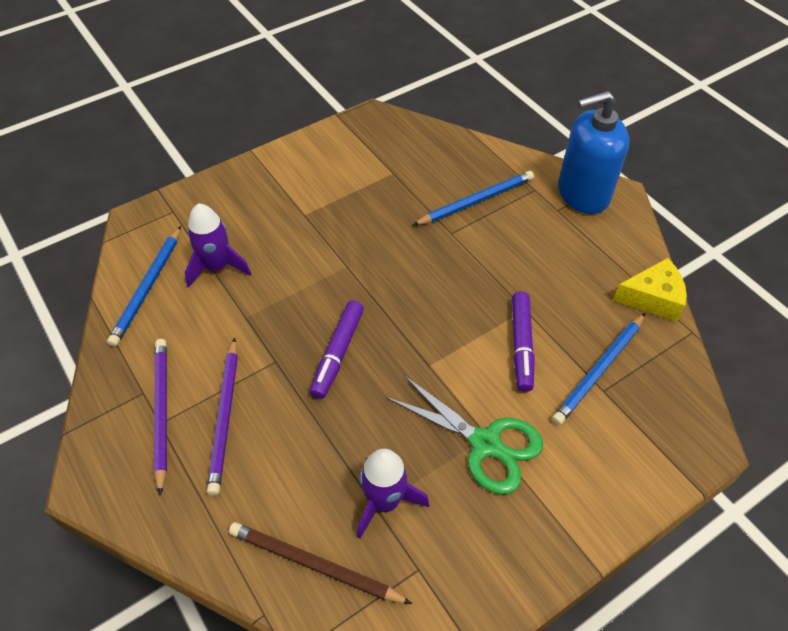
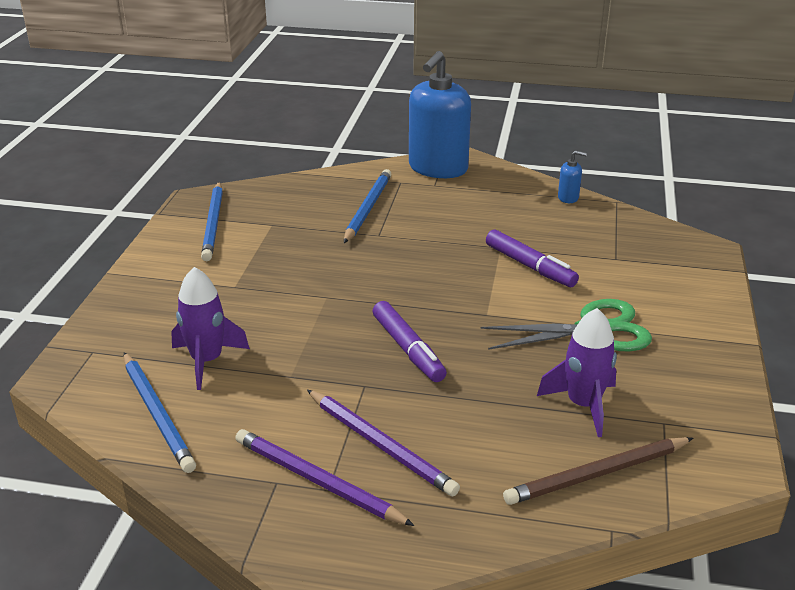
camera: 45 degrees left, 20 degrees down
blue pencil [552,313,645,425] -> blue pencil moved to [201,182,223,261]
yellow cheese [613,258,687,322] -> blue soap dispenser [558,151,587,203]

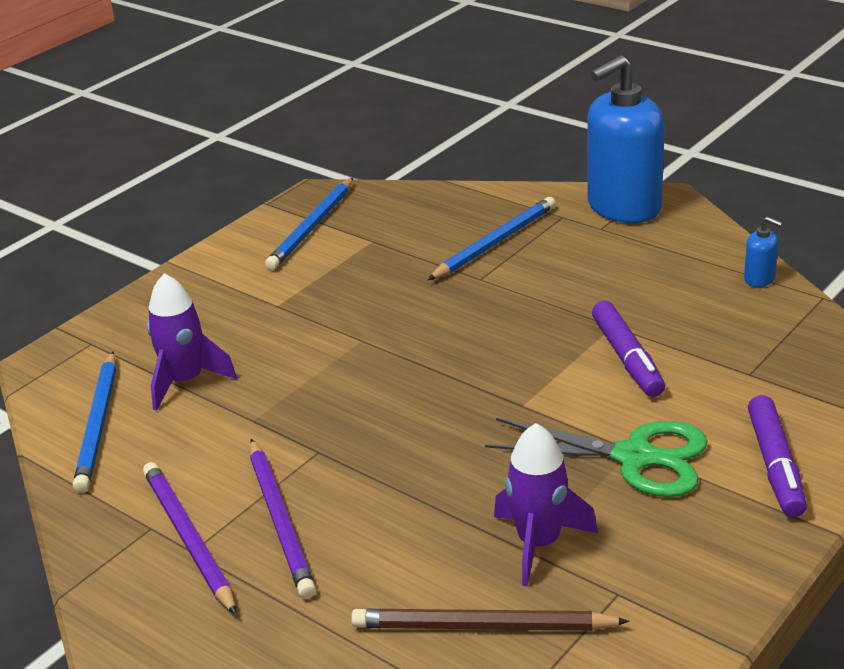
camera: 30 degrees right, 0 degrees up
purple marker [373,301,447,382] -> purple marker moved to [748,395,807,517]

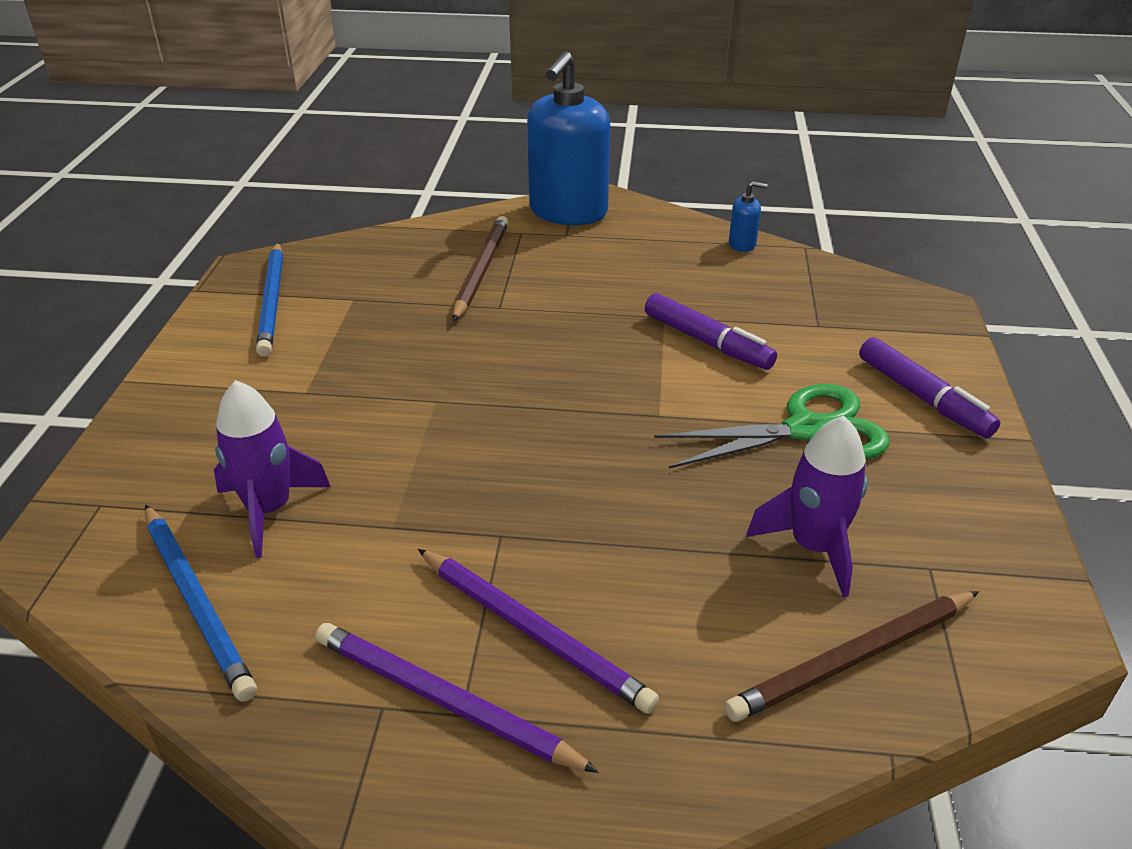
camera: 35 degrees left, 5 degrees up
blue pencil [428,197,556,280] -> brown pencil [453,216,509,322]

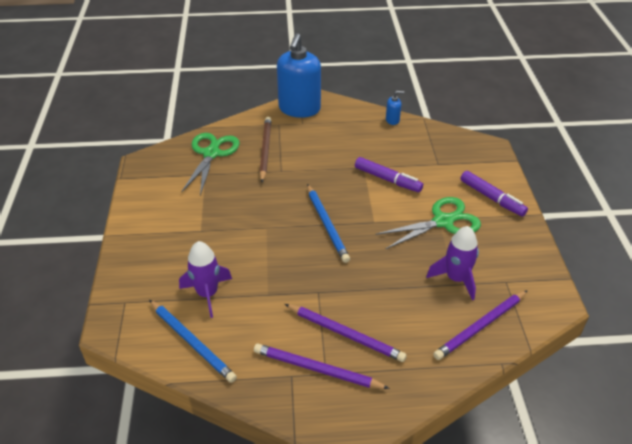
camera: 10 degrees left, 5 degrees up
blue pencil [256,242,283,357] -> blue pencil moved to [307,184,350,263]
brown pencil [724,591,979,722] -> purple pencil [433,290,528,360]
none -> green scissors [181,133,240,196]

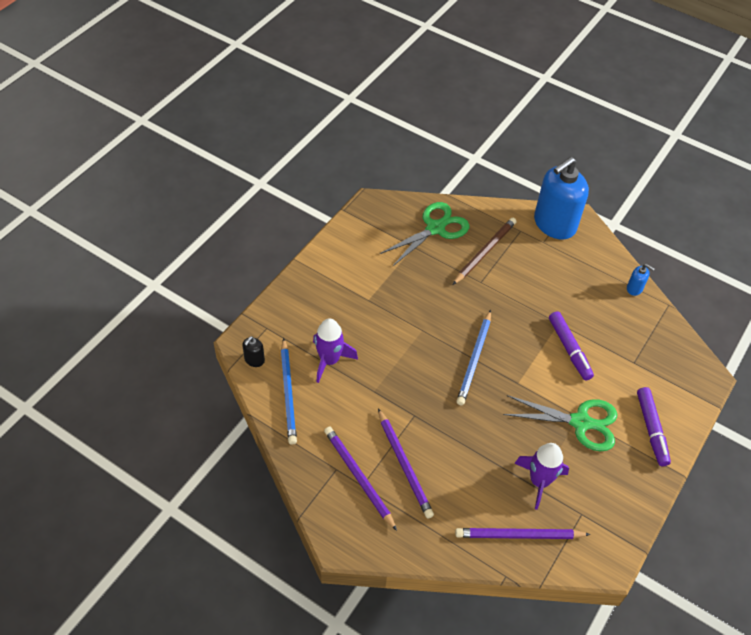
camera: 35 degrees right, 10 degrees up
none -> black soap dispenser [242,336,265,367]

